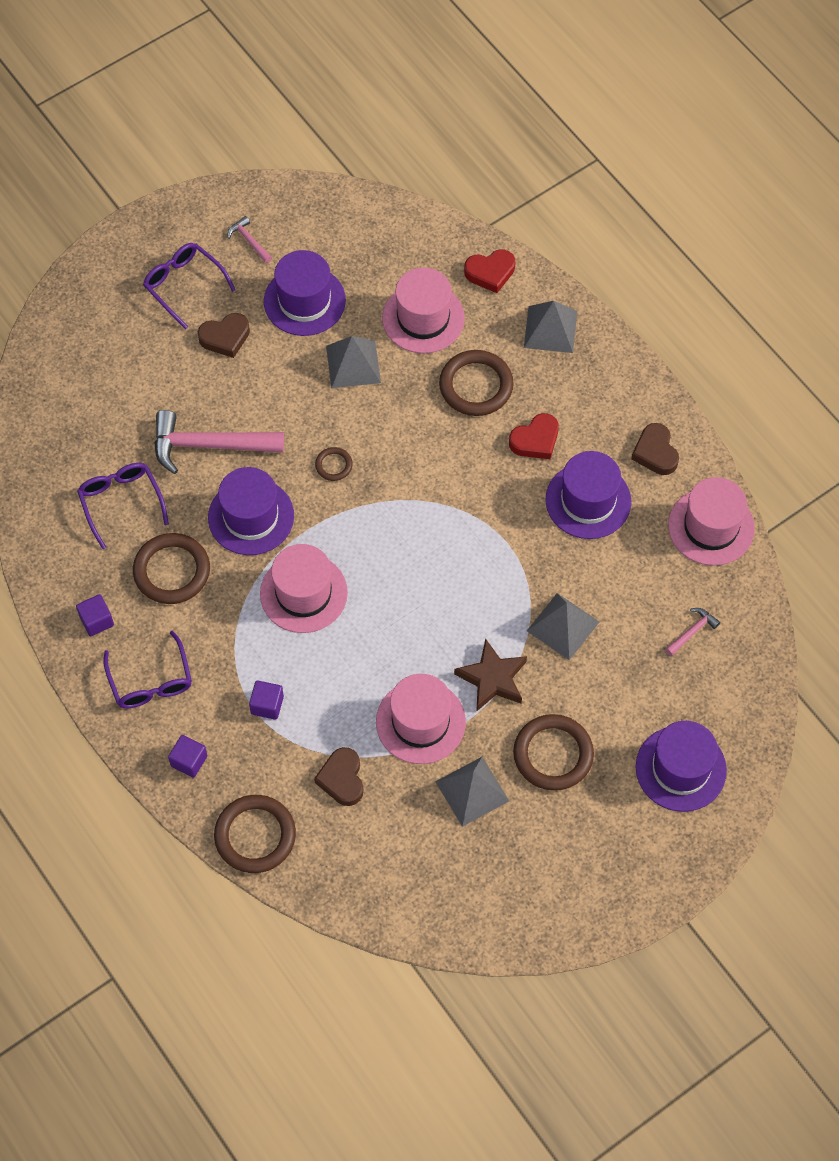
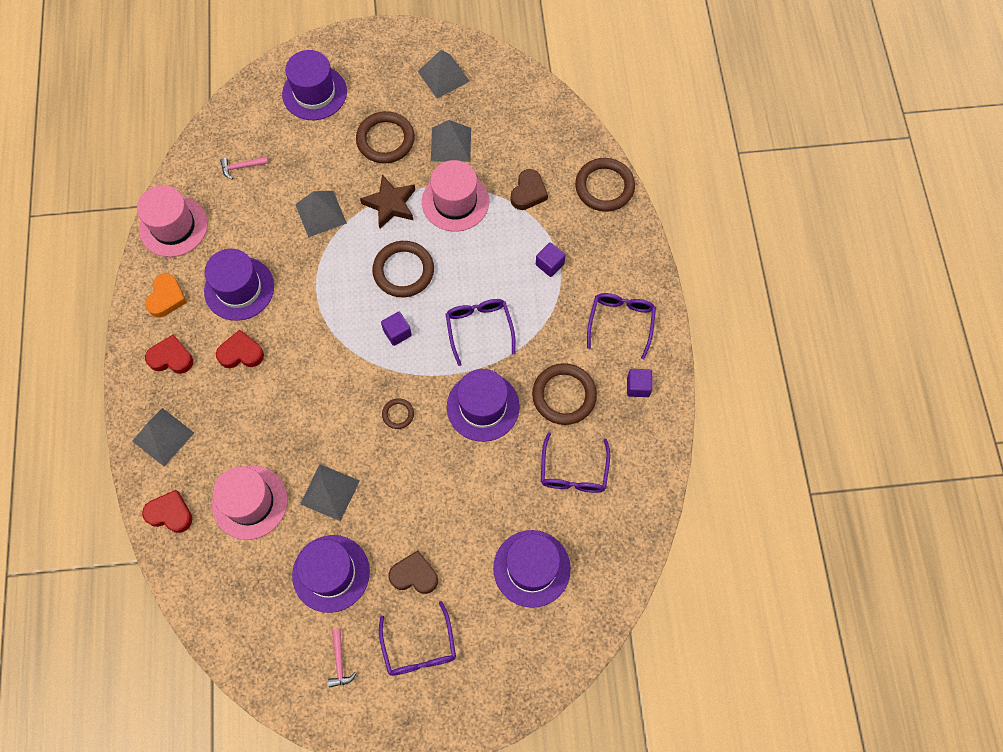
camera: 150 degrees left, 5 degrees up
pink hammer [154,410,284,474] -> none
purple cube [168,735,208,778] -> purple cube moved to [381,312,412,346]
pink hat [260,544,348,633] -> purple glasses [446,299,516,366]
brown ring [439,350,514,416] -> brown ring moved to [372,241,434,297]
brown heart [631,423,679,475] -> orange heart [145,273,187,317]
none -> red heart [145,334,193,374]
none -> grey pyramid [417,50,470,99]
none -> purple hat [493,530,571,608]

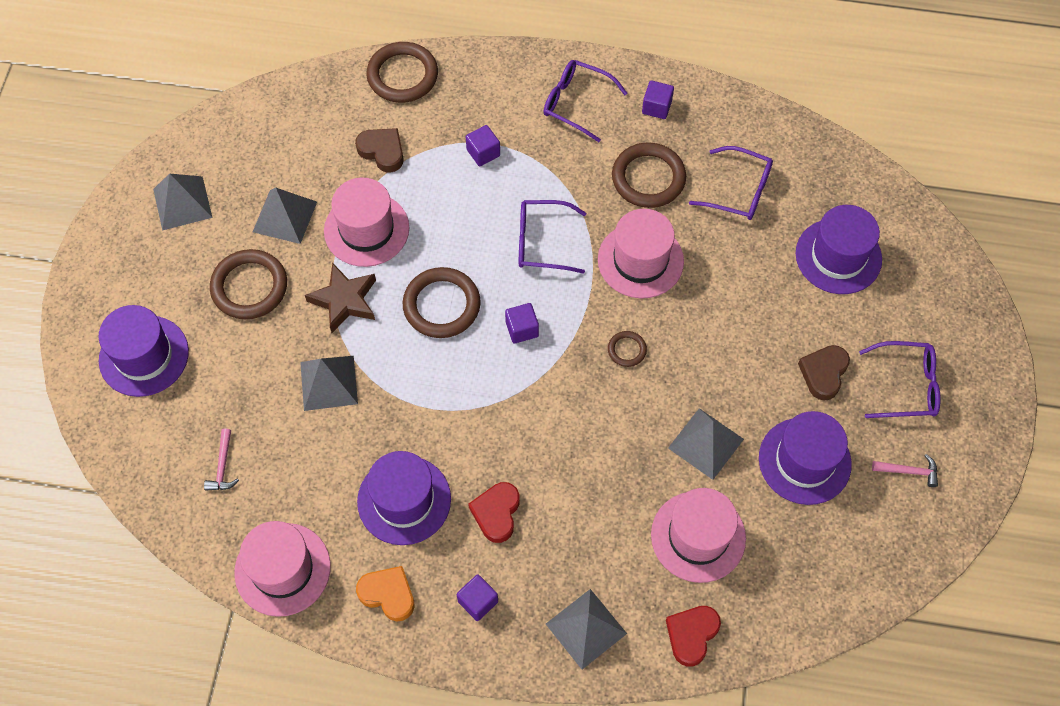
camera: 75 degrees left, 5 degrees down
red heart [145,334,193,374] -> purple cube [457,574,498,621]
purple hat [447,369,520,442] -> pink hat [598,209,684,299]

